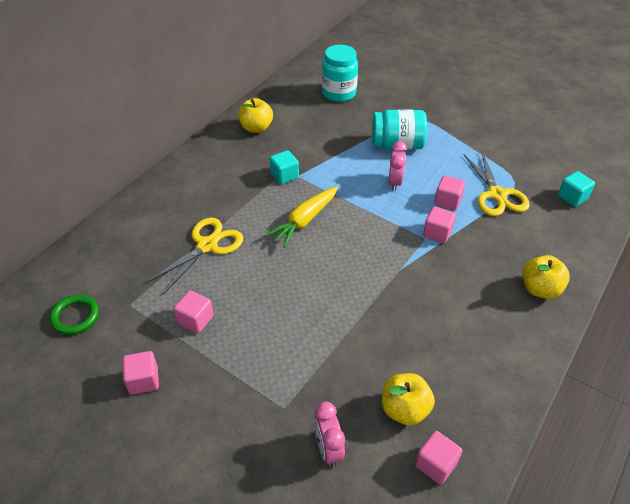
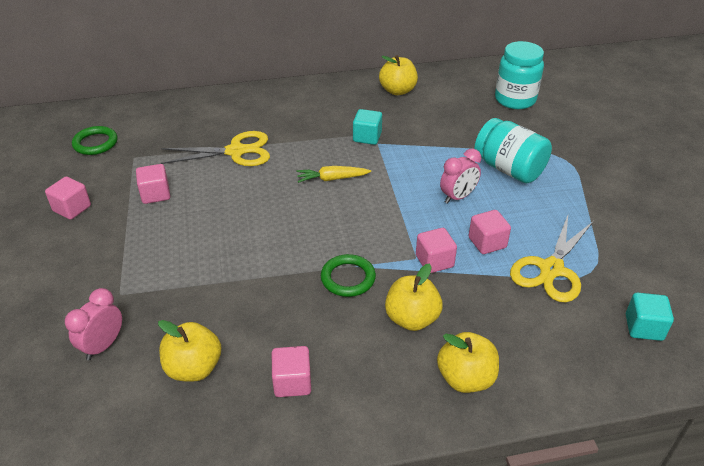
camera: 45 degrees right, 5 degrees down
yellow carrot [265,187,338,248] -> yellow carrot [296,166,371,183], size x0.66
pink cube [415,431,462,485] -> pink cube moved to [272,346,311,397]
none -> green ring [321,254,376,297]
none -> yellow apple [385,263,443,331]

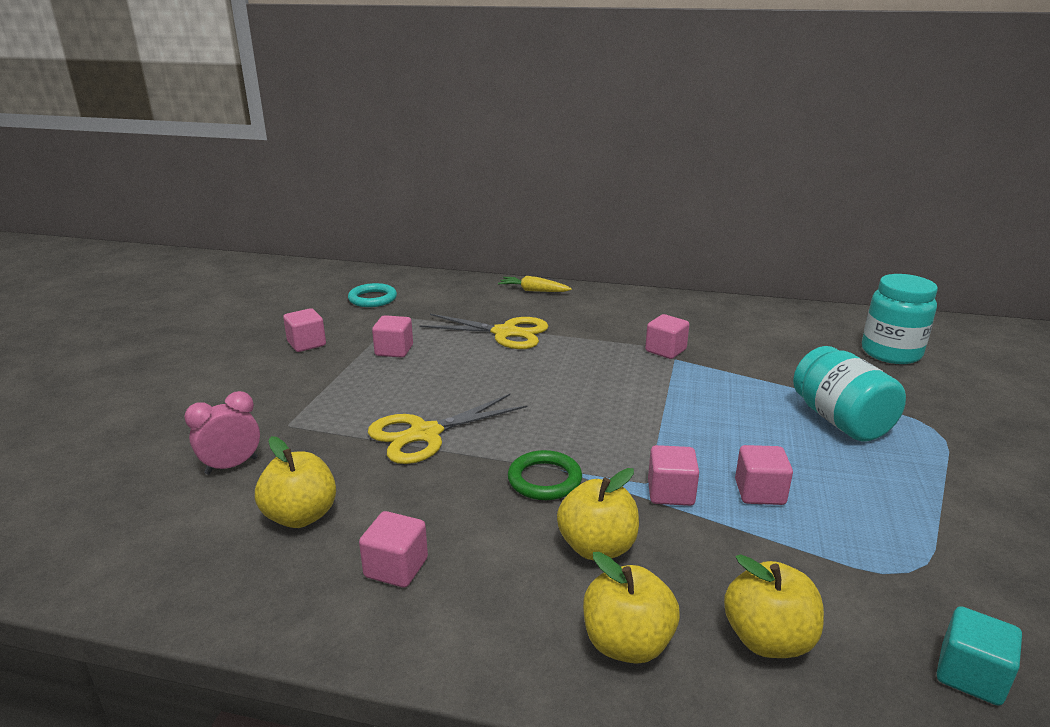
camera: 25 degrees right, 15 degrees down
green ring [72,126,117,155] -> turquoise ring [348,283,397,307]
yellow carrot [296,166,371,183] -> yellow carrot moved to [498,276,572,292]
turquoise cube [353,109,382,145] -> pink cube [645,314,689,359]
yellow apple [379,55,418,95] -> yellow apple moved to [724,554,824,658]
pink clock [440,149,481,204] -> none
yellow scissors [510,215,594,302] -> yellow scissors moved to [368,394,528,464]

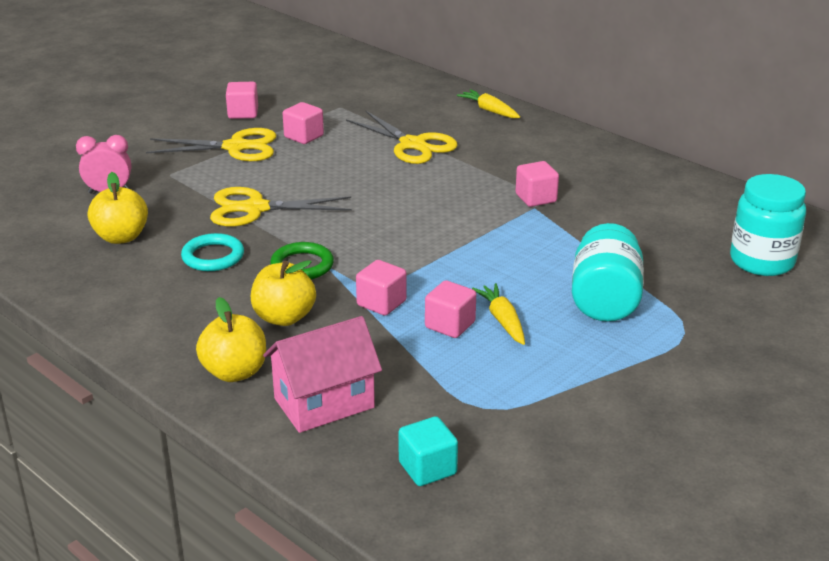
camera: 30 degrees right, 5 degrees up
turquoise ring [348,283,397,307] -> turquoise ring moved to [181,233,244,271]
pink cube [359,511,428,588] -> none
yellow apple [724,554,824,658] -> pink house [263,316,382,433]
none -> yellow scissors [146,128,276,161]
none -> yellow carrot [472,283,525,345]

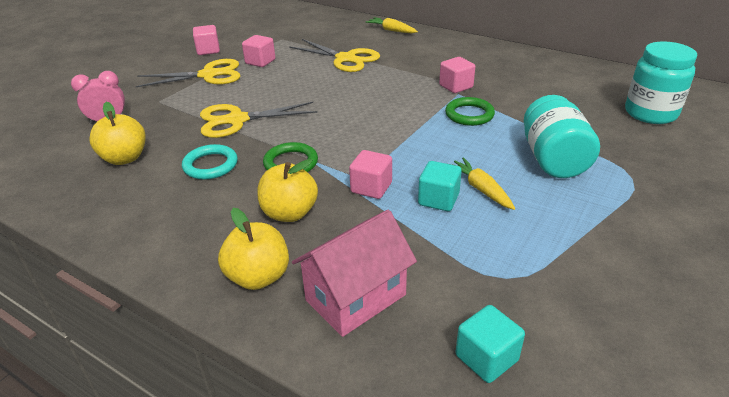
camera: 10 degrees left, 5 degrees up
pink cube [425,280,476,338] -> turquoise cube [418,161,462,211]
none -> green ring [445,97,495,126]

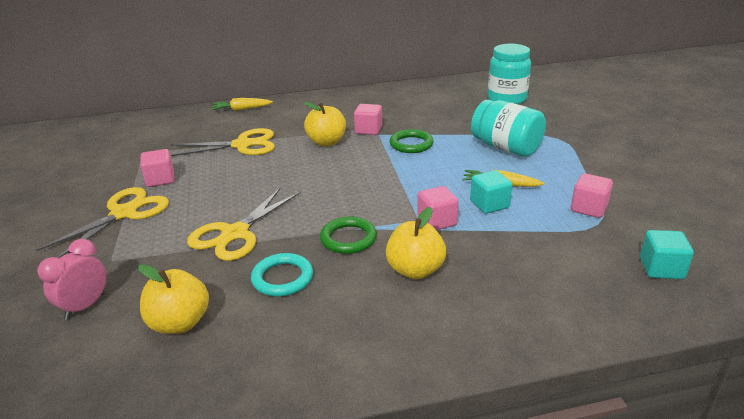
camera: 45 degrees left, 5 degrees down
pink cube [193,25,220,55] -> pink cube moved to [571,173,613,218]
yellow apple [218,208,289,290] -> yellow apple moved to [304,102,346,146]
pink house [292,210,417,337] -> none

